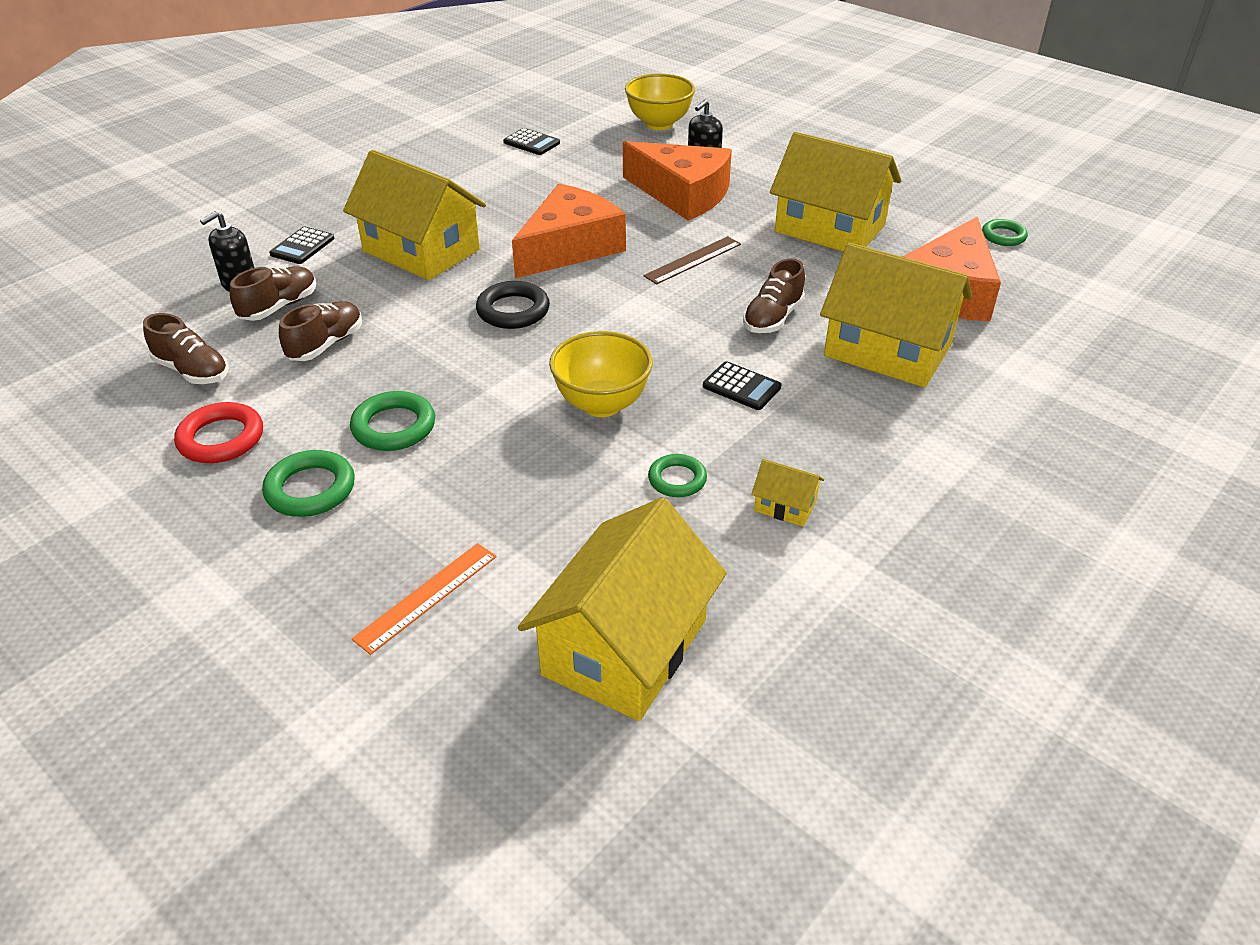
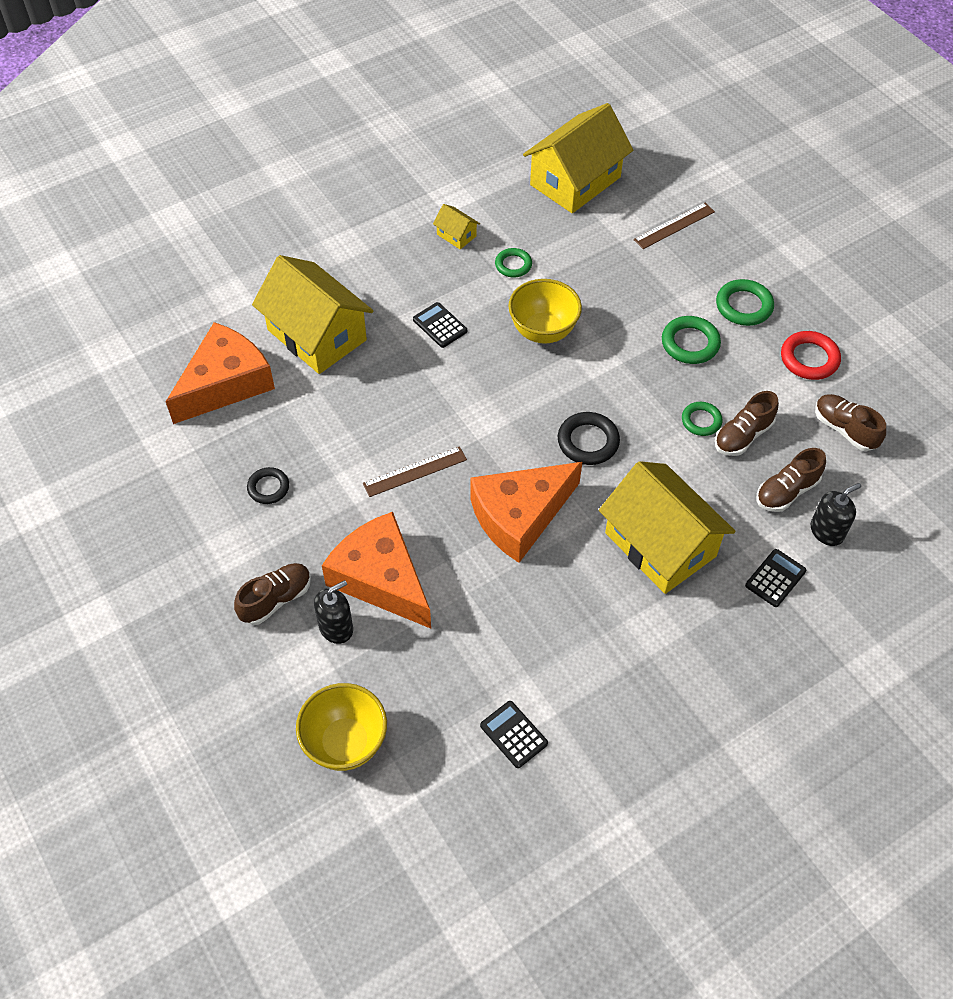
camera: 165 degrees left, 15 degrees up
orange ruler [351,543,497,655] -> brown ruler [633,203,715,249]
brown shoe [743,258,805,333] -> brown shoe moved to [234,563,311,625]
yellow house [770,132,901,252] -> black ring [247,467,289,504]
green ring [982,219,1028,246] -> green ring moved to [682,402,722,436]

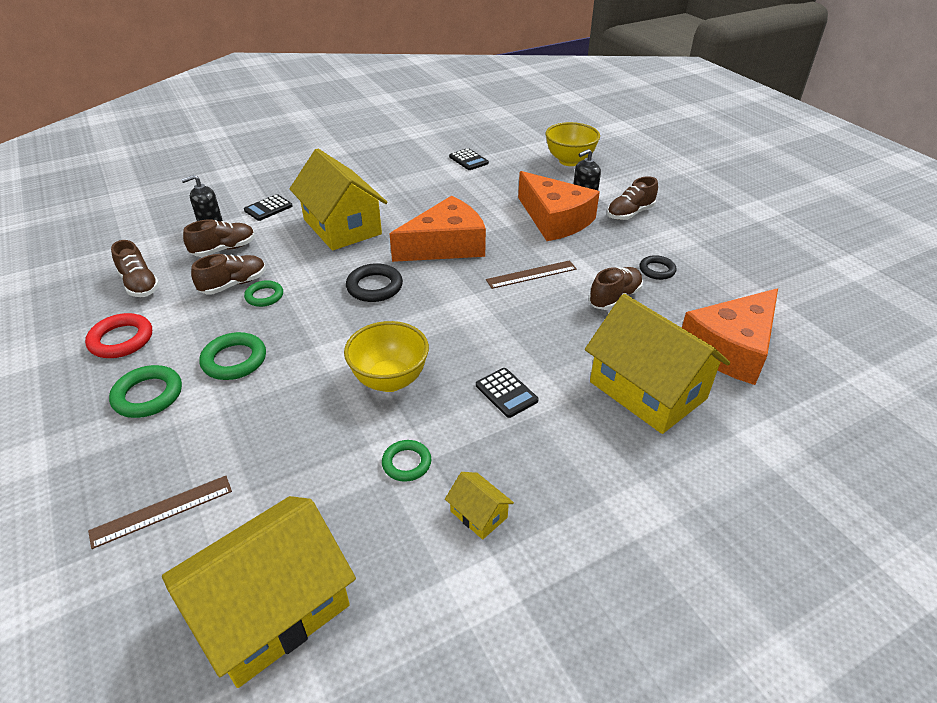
camera: 175 degrees left, 15 degrees down
none -> brown shoe [589,267,643,310]

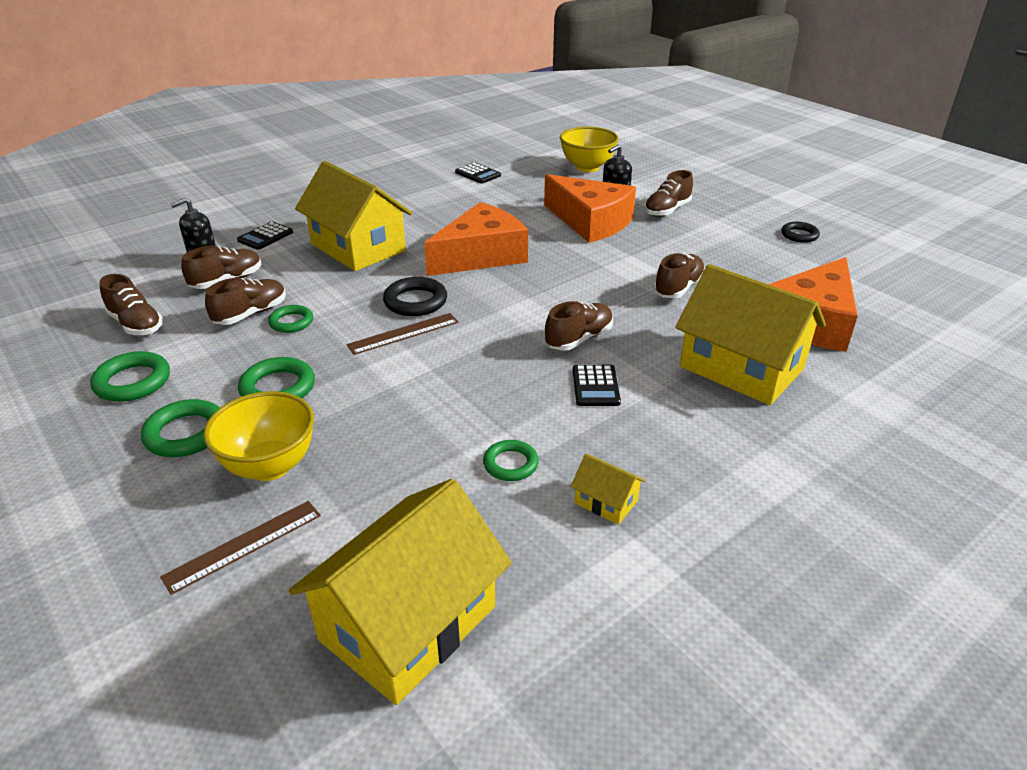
camera: 10 degrees left, 5 degrees down
red ring [85,313,152,358] -> green ring [90,351,170,402]
yellow bowl [344,321,429,392] -> yellow bowl moved to [203,391,314,481]
black calculator [476,368,539,418] -> black calculator turned 45 degrees clockwise [573,365,621,406]
brown ruler [486,260,577,289] -> brown ruler moved to [346,313,459,355]
black ring [639,255,677,280] -> black ring moved to [781,222,820,243]
none -> brown shoe [545,301,613,351]

